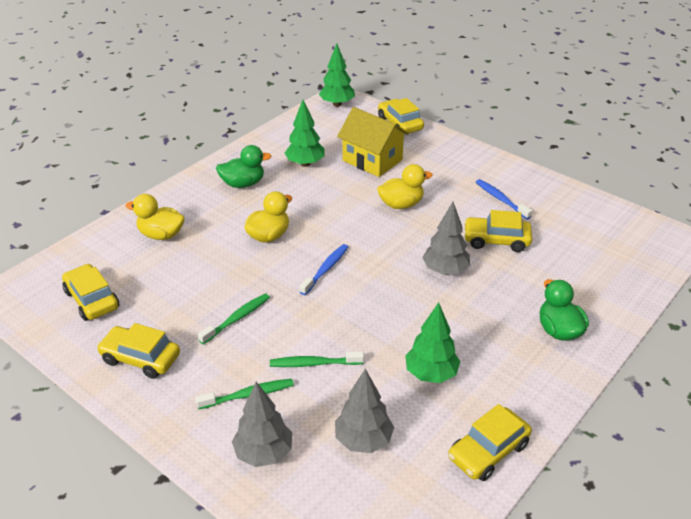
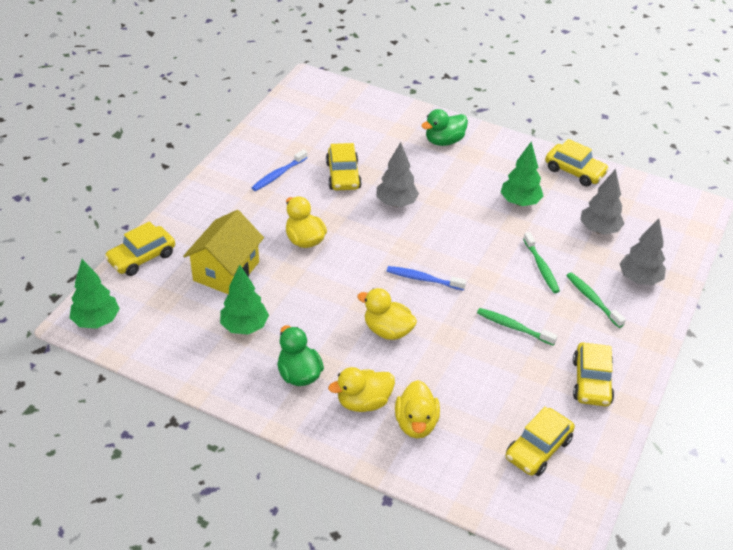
camera: 105 degrees left, 5 degrees up
none -> yellow duck [328,367,395,412]

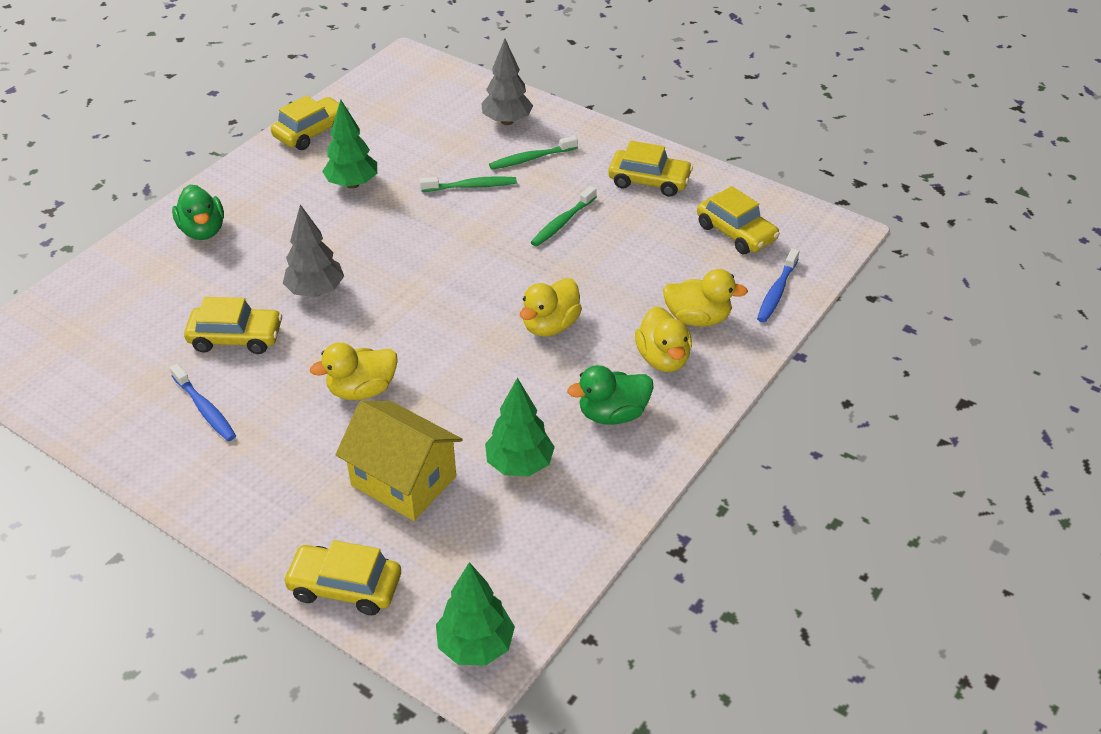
camera: 80 degrees left, 0 degrees up
yellow car [105,222,175,276] -> yellow car turned 135 degrees clockwise [283,540,401,615]
blue toothbrush [387,266,466,291] -> blue toothbrush moved to [757,248,799,323]
grey tree [580,169,625,235] -> none

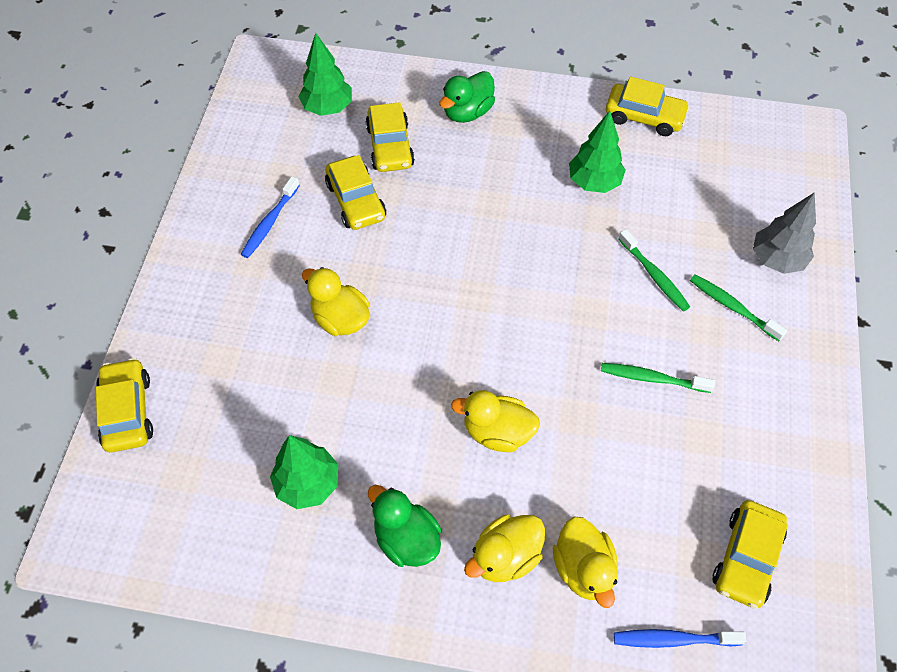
camera: 65 degrees right, 15 degrees up
grey tree [283,204,344,297] -> none
yellow house [335,401,463,521] -> none
green tree [436,562,515,666] -> green tree moved to [298,33,352,116]
yellow car [608,141,693,197] -> yellow car moved to [365,102,415,172]

